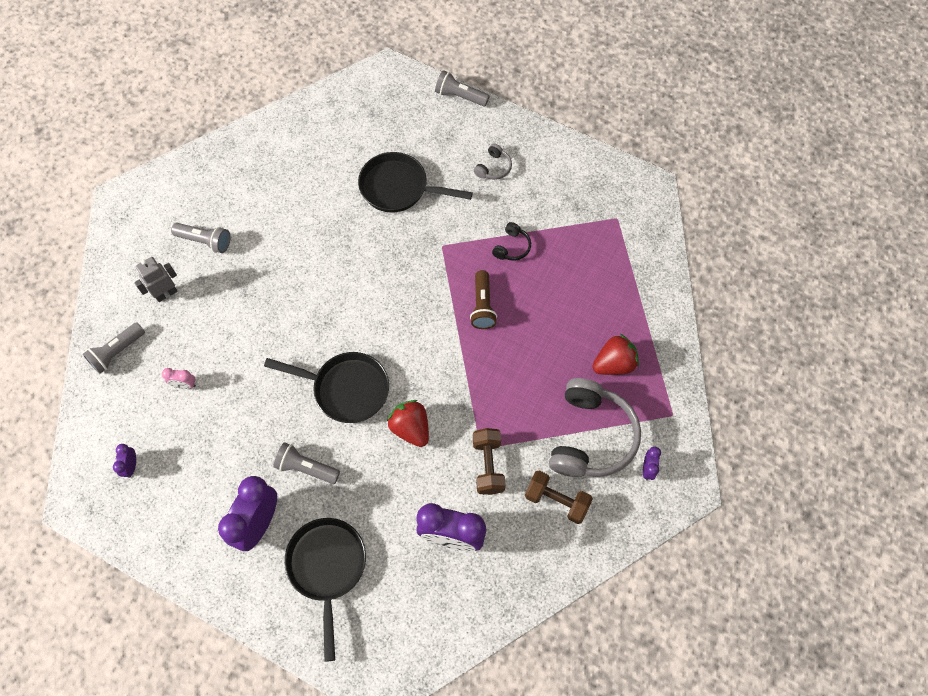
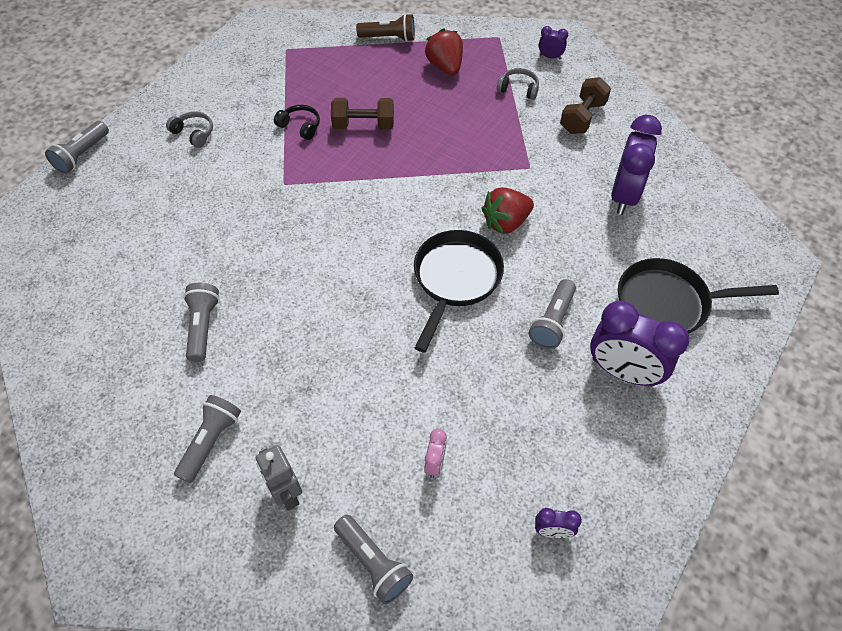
camera: 85 degrees left, 10 degrees down
black pan [358,152,473,212] -> none
brown flashlight [470,270,497,329] -> brown flashlight moved to [356,14,415,42]
brown dumbbell [473,428,506,495] -> brown dumbbell moved to [331,98,394,130]
grey headphones [549,378,641,477] -> grey headphones [497,68,539,100], size x0.44
none -> grey flashlight [183,283,220,362]

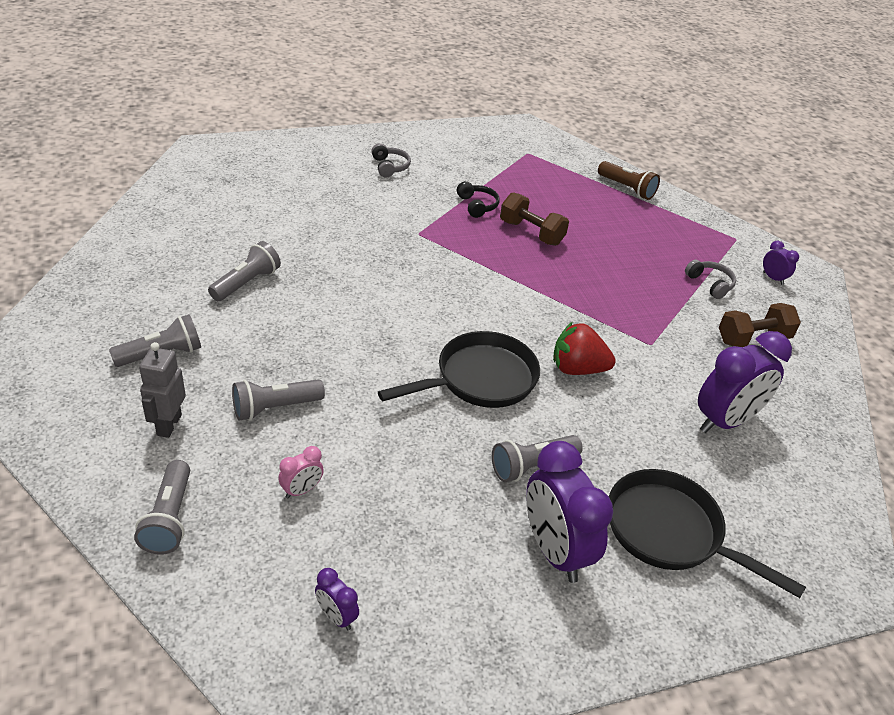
camera: 35 degrees right, 15 degrees down
grey flashlight [45,121,109,174] -> grey flashlight moved to [232,379,325,420]
red strawberry [425,28,463,75] -> none

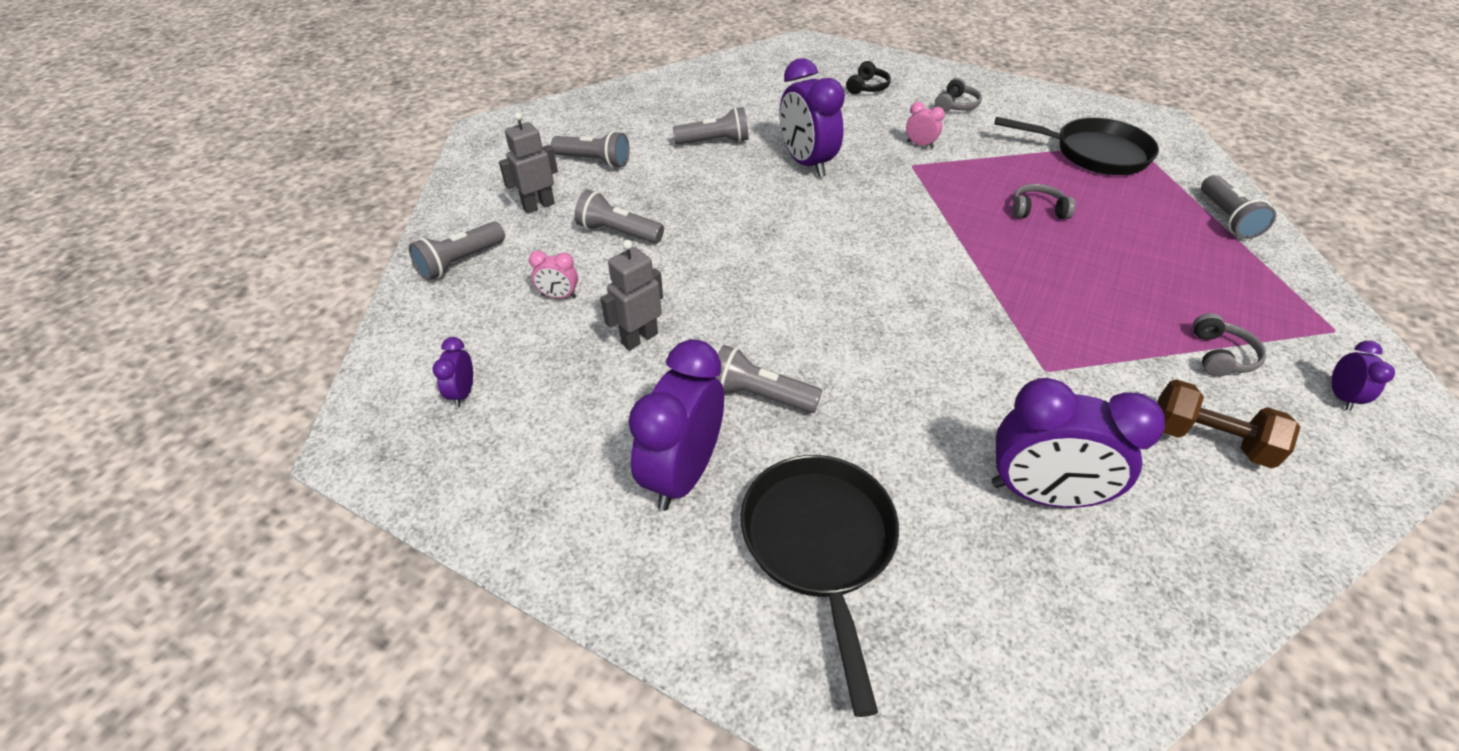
camera: 50 degrees right, 5 degrees up
black pan [378,331,540,408] -> black pan moved to [994,117,1159,175]
black headphones [457,181,500,218] -> black headphones moved to [846,61,891,94]
brown dumbbell [500,192,569,246] -> grey headphones [1013,184,1075,219]
red strawberry [553,322,616,375] -> none
brown flashlight [598,161,660,200] -> grey flashlight [1201,175,1276,239]
none -> grey robot [600,240,663,351]
none -> purple clock [780,58,845,177]
none -> pink clock [906,102,945,148]

